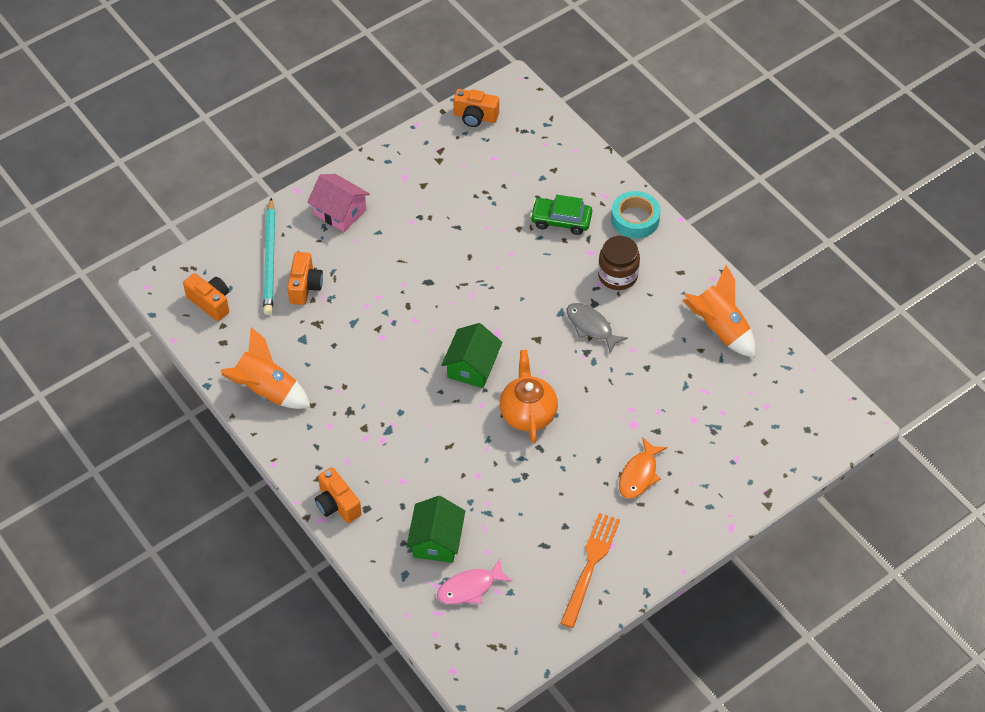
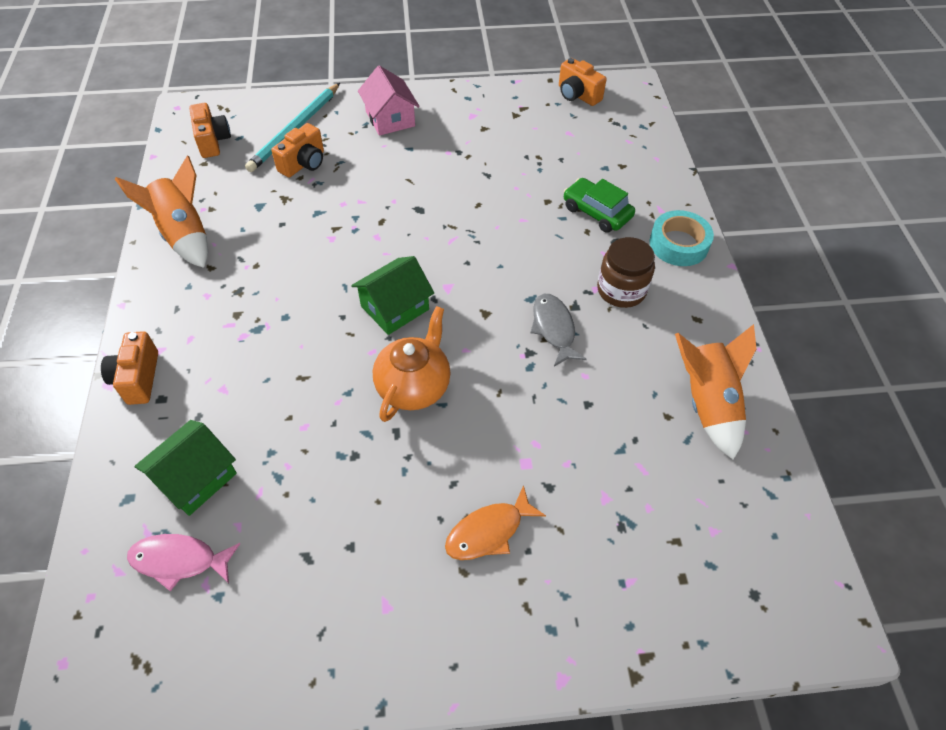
camera: 30 degrees right, 0 degrees up
orange fork [560,513,620,628] -> none

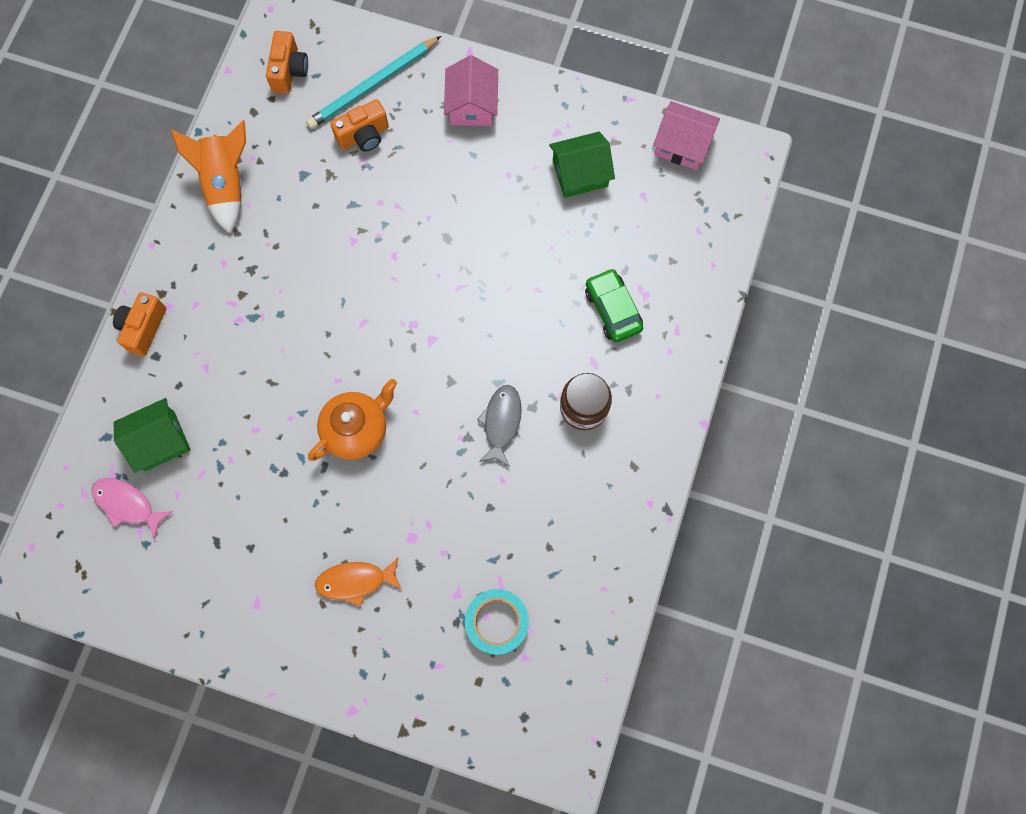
camera: 25 degrees right, 20 degrees up
green house [351,256,434,335] -> green house moved to [549,132,615,198]
orange camera [559,58,607,106] -> pink house [653,101,720,170]
turquoise tape [650,210,714,266] -> turquoise tape moved to [465,589,529,655]
orange rocket [675,324,756,460] -> none

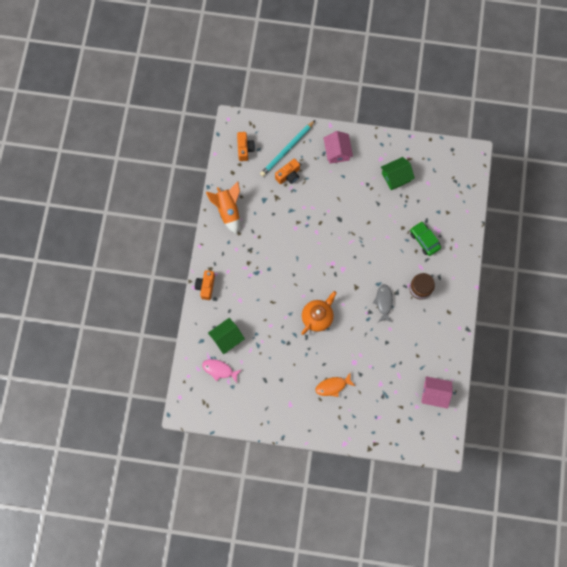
camera: 10 degrees left, 0 degrees up
turquoise tape [465,589,529,655] -> none
pink house [653,101,720,170] -> pink house moved to [421,376,452,409]

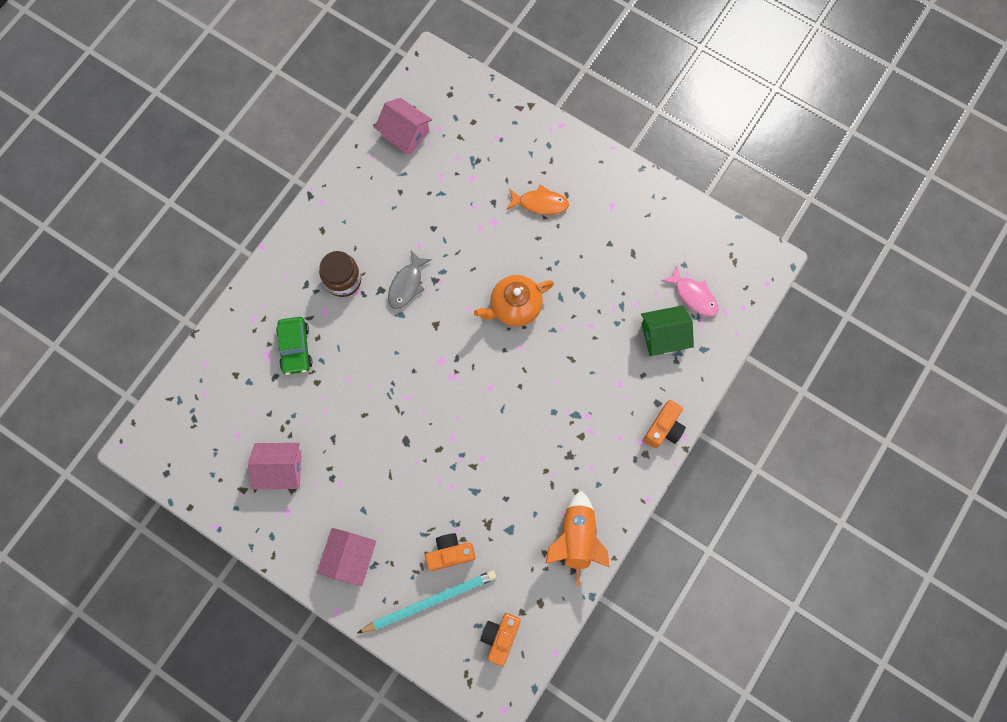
camera: 155 degrees left, 0 degrees up
green house [381,157,415,190] -> pink house [248,443,301,489]

